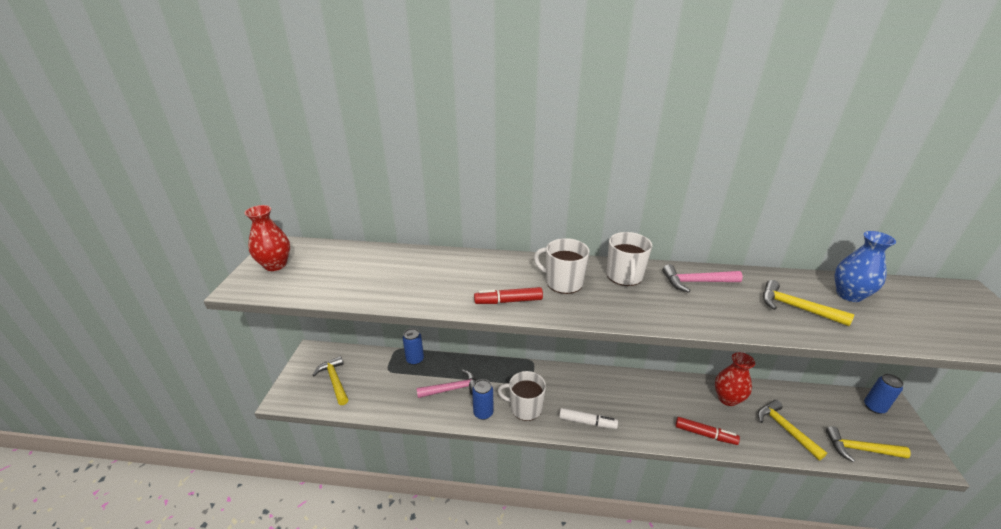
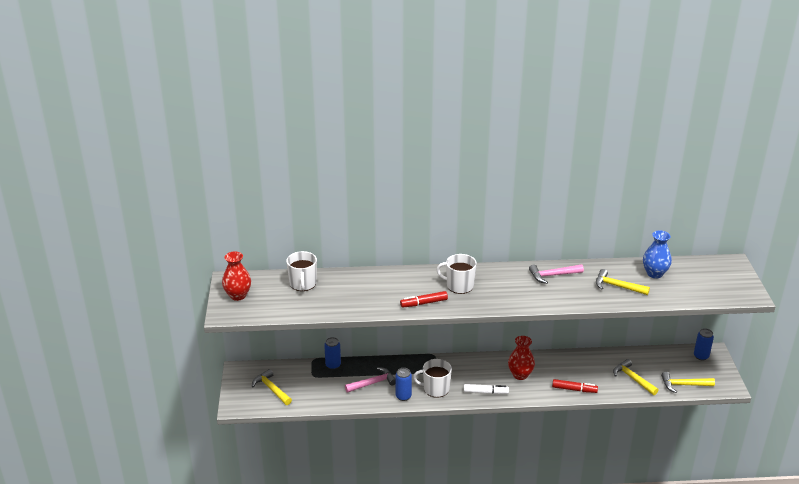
camera: 10 degrees left, 0 degrees up
white mug [607,232,652,286] -> white mug moved to [286,251,317,291]
red vase [715,352,755,406] -> red vase moved to [508,336,535,380]

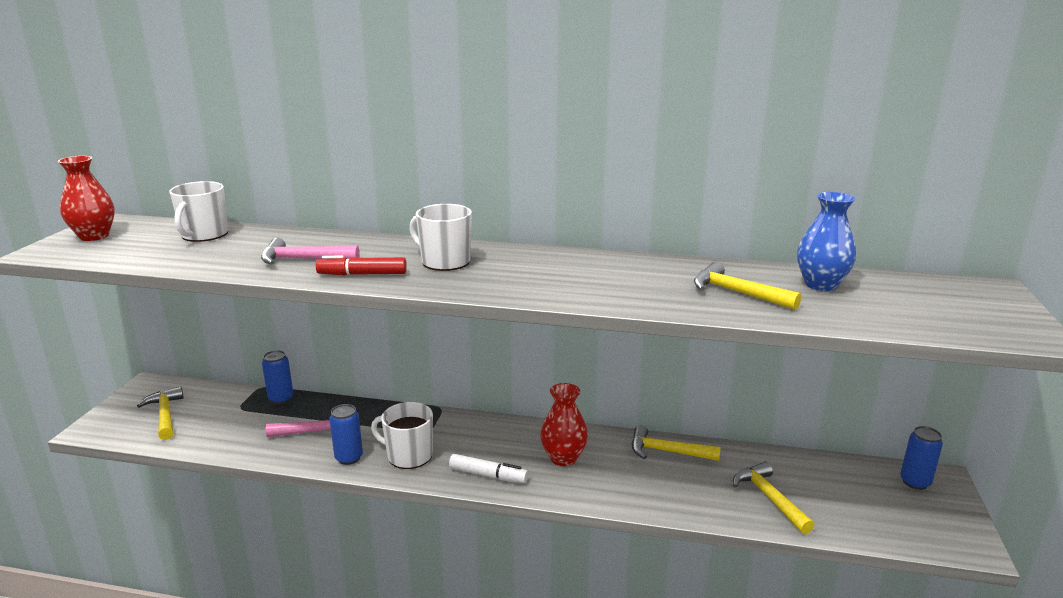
camera: 15 degrees right, 10 degrees down
pink hammer [529,264,584,284] -> pink hammer moved to [261,238,360,265]
red marker [552,379,598,393] -> none
yellow hammer [661,372,715,393] -> yellow hammer moved to [632,425,721,461]

